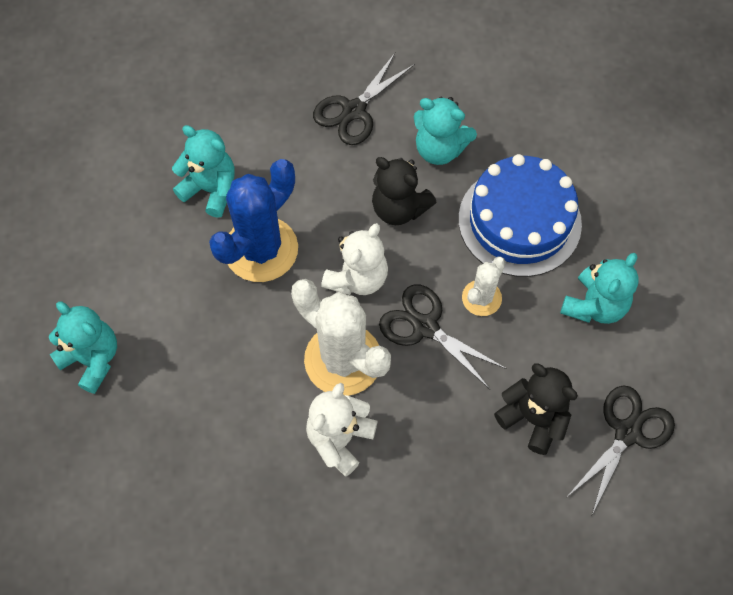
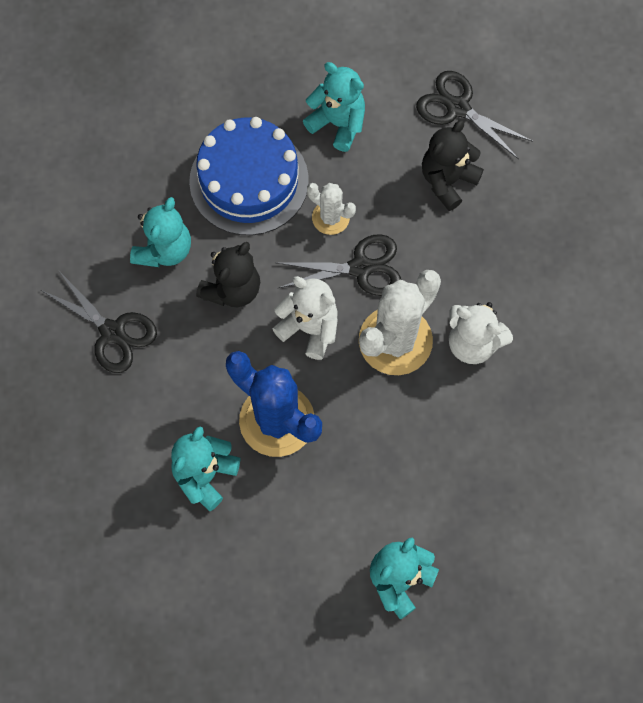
camera: 90 degrees left, 5 degrees up
black scissors [379,285,507,389] -> black scissors turned 135 degrees counterclockwise [275,234,401,296]

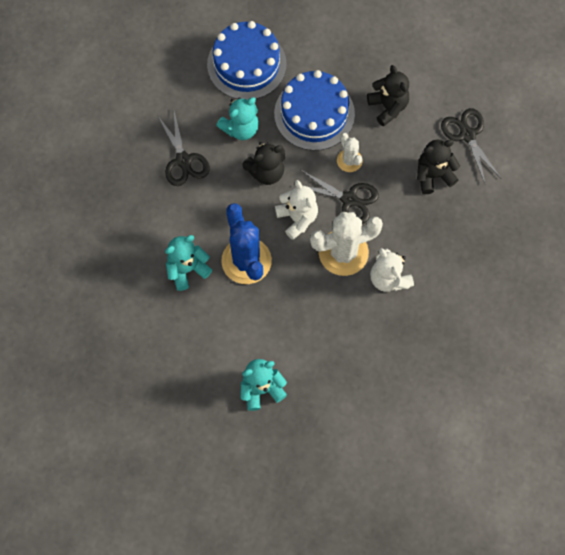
camera: 30 degrees right, 0 degrees up
turquoise teddy bear [303,62,365,152] -> black teddy bear [367,65,409,127]
none -> blue cake [207,21,287,100]

